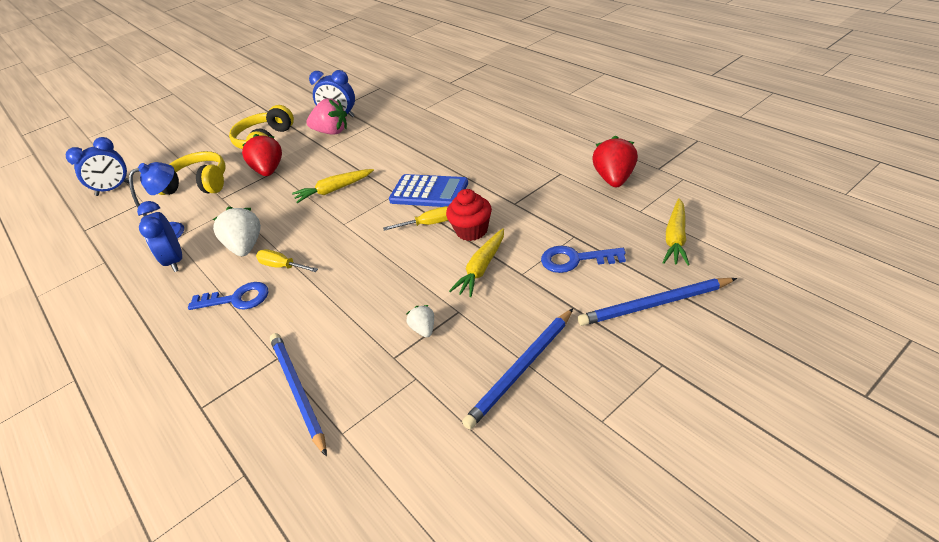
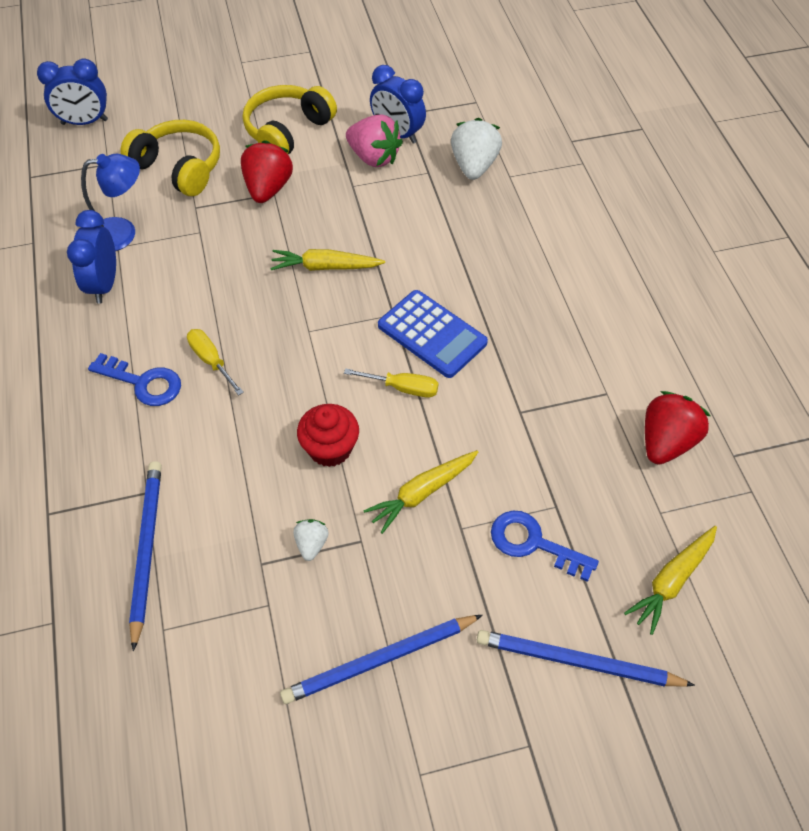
camera: 20 degrees right, 15 degrees up
white strawberry [213,207,261,256] -> white strawberry moved to [451,118,502,180]
red cupcake [446,189,492,241] -> red cupcake moved to [297,404,359,467]

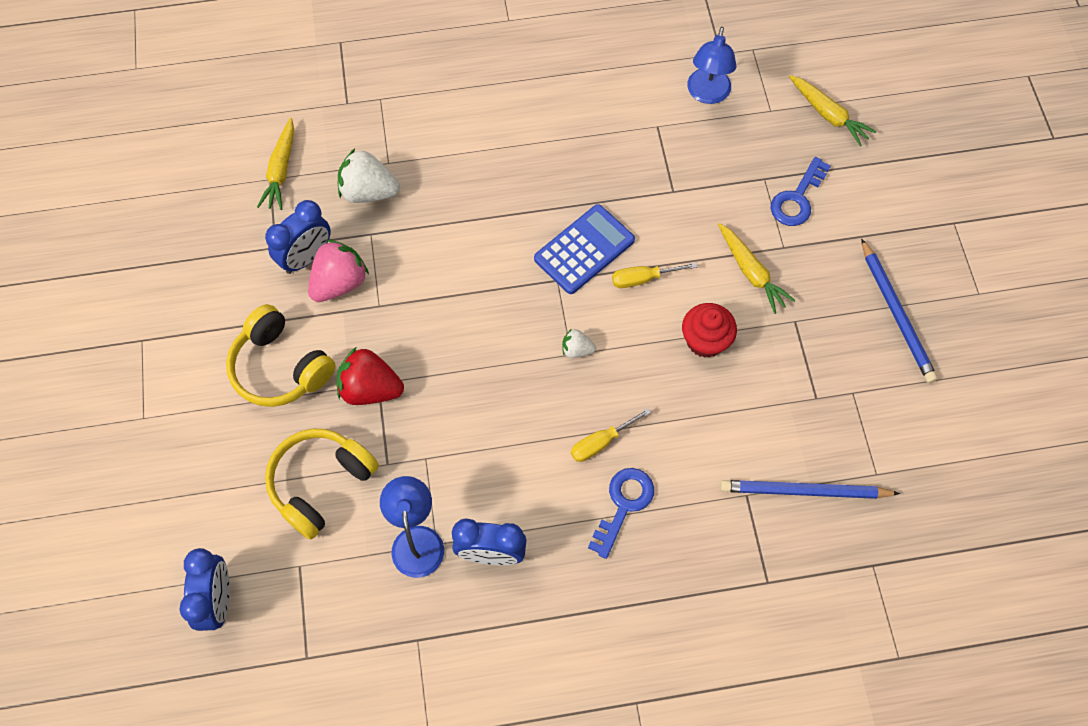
camera: 85 degrees left, 10 degrees up
yellow carrot [270,249,385,271] -> yellow carrot moved to [257,118,294,210]
white strawberry [293,519,329,561] -> white strawberry moved to [562,328,596,358]
yellow screwdriver [344,368,439,398] -> yellow screwdriver turned 120 degrees counterclockwise [612,262,697,288]
blue pencil [477,630,695,687] -> none
red strawberry [645,391,710,464] -> blue lamp [687,27,736,104]

